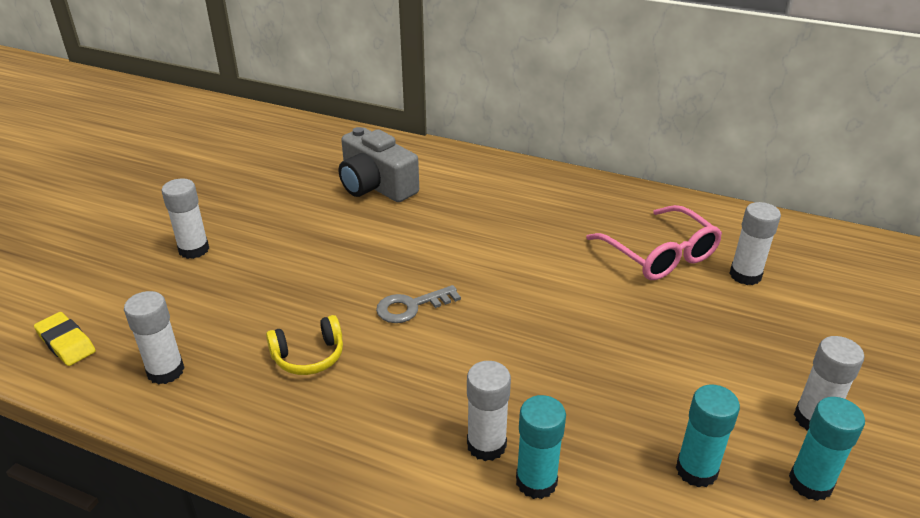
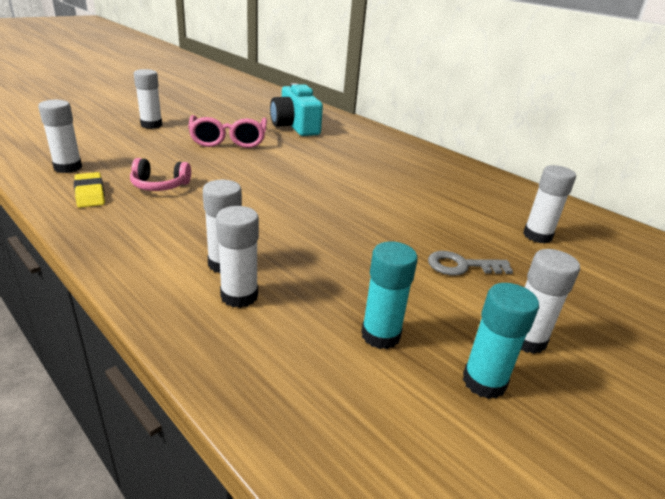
camera: 20 degrees right, 5 degrees down
yellow eraser [34,312,96,366] -> yellow eraser moved to [74,172,105,208]
yellow headphones [266,315,343,375] -> pink headphones [130,158,191,191]
grey camera [339,127,419,202] -> turquoise camera [270,83,323,136]
grey key [376,285,461,323] -> grey key moved to [428,251,513,275]
turquoise glue stick [516,395,566,499] -> white glue stick [216,206,259,308]
pink glasses [586,205,722,280] -> pink glasses moved to [188,115,267,148]

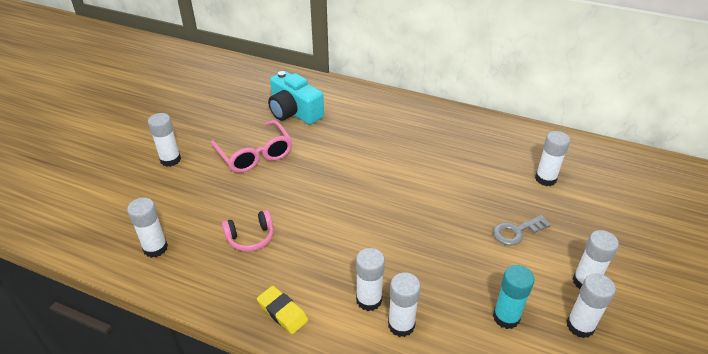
camera: 20 degrees left, 10 degrees up
yellow eraser [74,172,105,208] -> yellow eraser moved to [257,286,308,334]
turquoise glue stick [463,283,539,399] -> white glue stick [567,273,616,338]

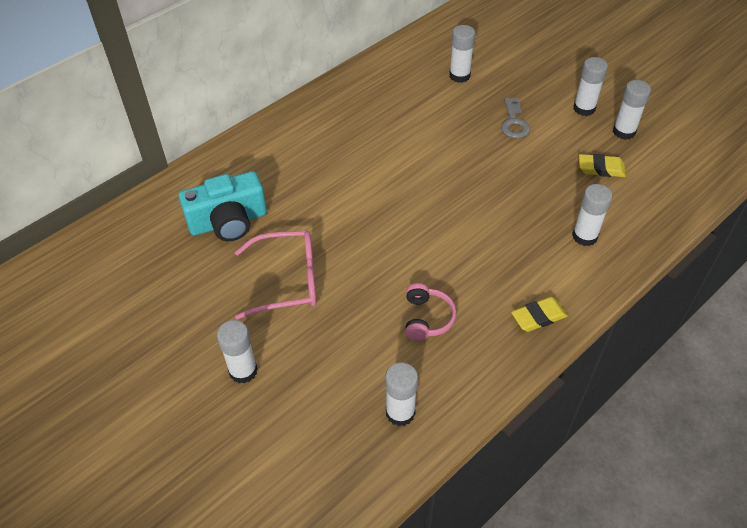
camera: 65 degrees left, 10 degrees up
white glue stick [356,248,385,311] -> none
turquoise glue stick [493,265,535,329] -> yellow eraser [579,154,626,177]

